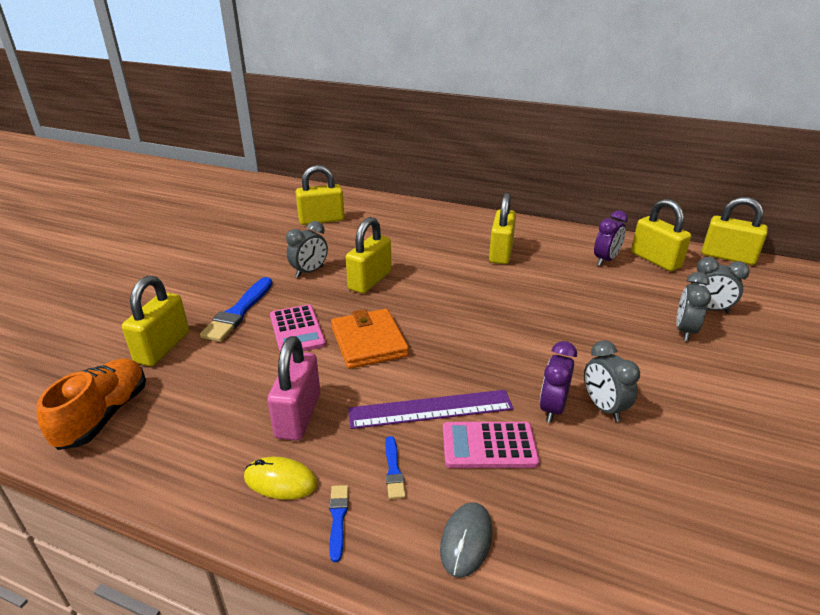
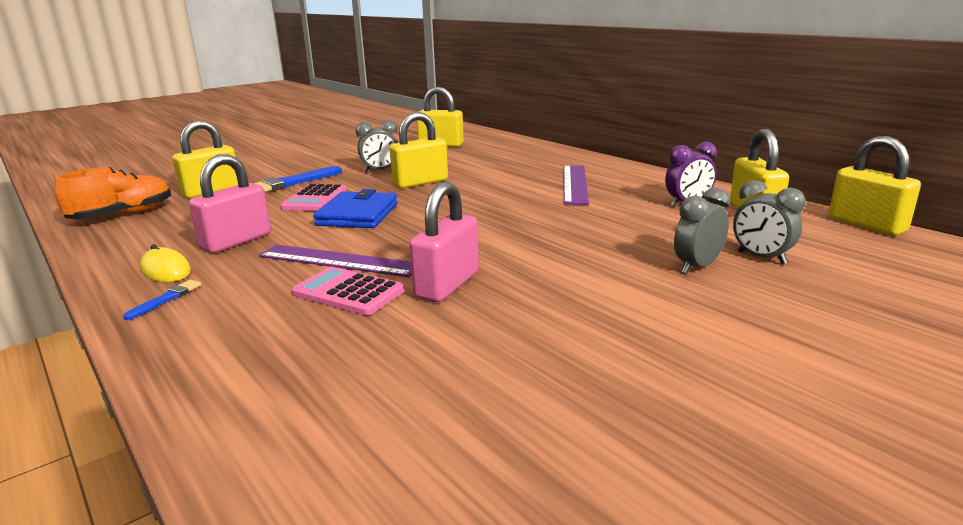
camera: 30 degrees right, 10 degrees down
orange wallet [331,309,409,369] -> blue wallet [313,189,398,228]
blue brush [385,436,406,499] -> none
grey mouse [440,502,492,578] -> none
yellow padlock [489,193,516,264] -> purple ruler [564,165,589,205]
purple clock [539,341,577,423] -> pink padlock [410,182,479,302]
grey clock [584,340,640,422] -> none

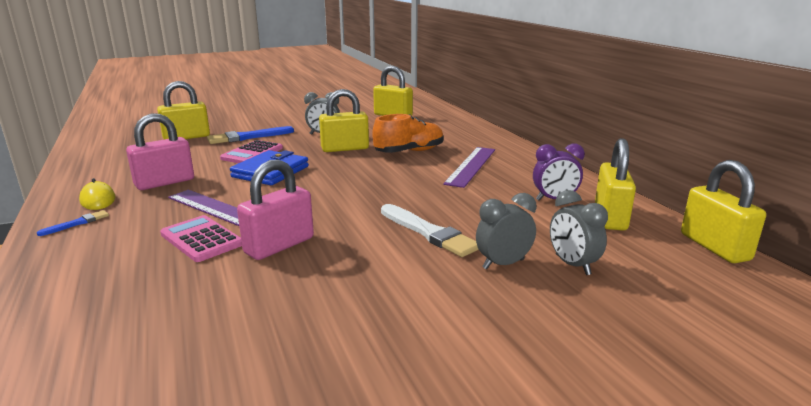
camera: 15 degrees right, 0 degrees up
orange shoe [54,167,171,219] -> orange shoe moved to [372,114,444,153]
none -> white brush [381,204,479,257]

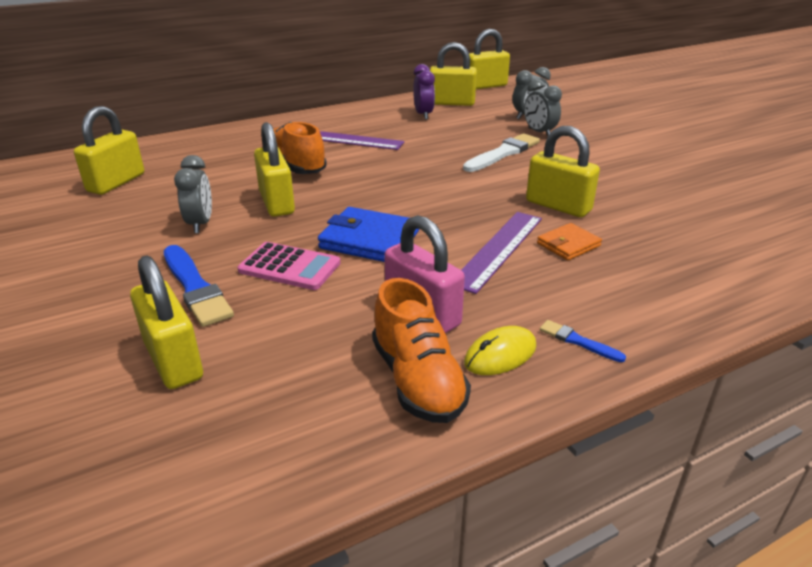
camera: 95 degrees left, 10 degrees up
pink calculator [160,215,242,262] -> orange wallet [537,223,602,260]
pink padlock [237,159,314,260] -> yellow padlock [526,126,600,217]
none -> orange shoe [372,278,471,423]

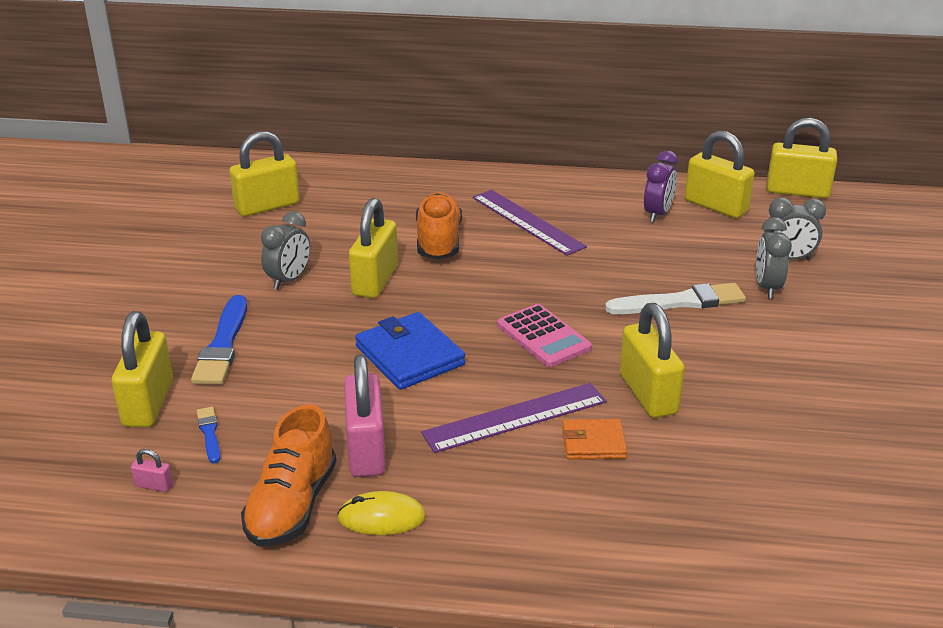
camera: 35 degrees right, 0 degrees up
pink calculator [238,242,340,290] -> pink calculator moved to [497,304,592,367]
blue brush [540,320,626,362] -> blue brush moved to [197,407,220,463]
none -> pink padlock [131,449,173,492]

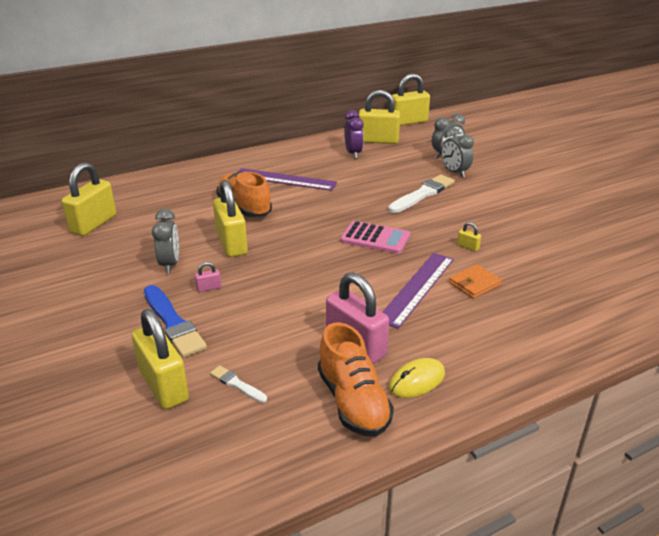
camera: 35 degrees left, 0 degrees up
pink padlock [131,449,173,492] -> pink padlock moved to [195,262,221,292]
blue brush [197,407,220,463] -> white brush [210,365,267,403]
blue wallet [355,312,465,390] -> none
yellow padlock [620,303,685,418] -> yellow padlock [457,222,481,252], size x0.41

